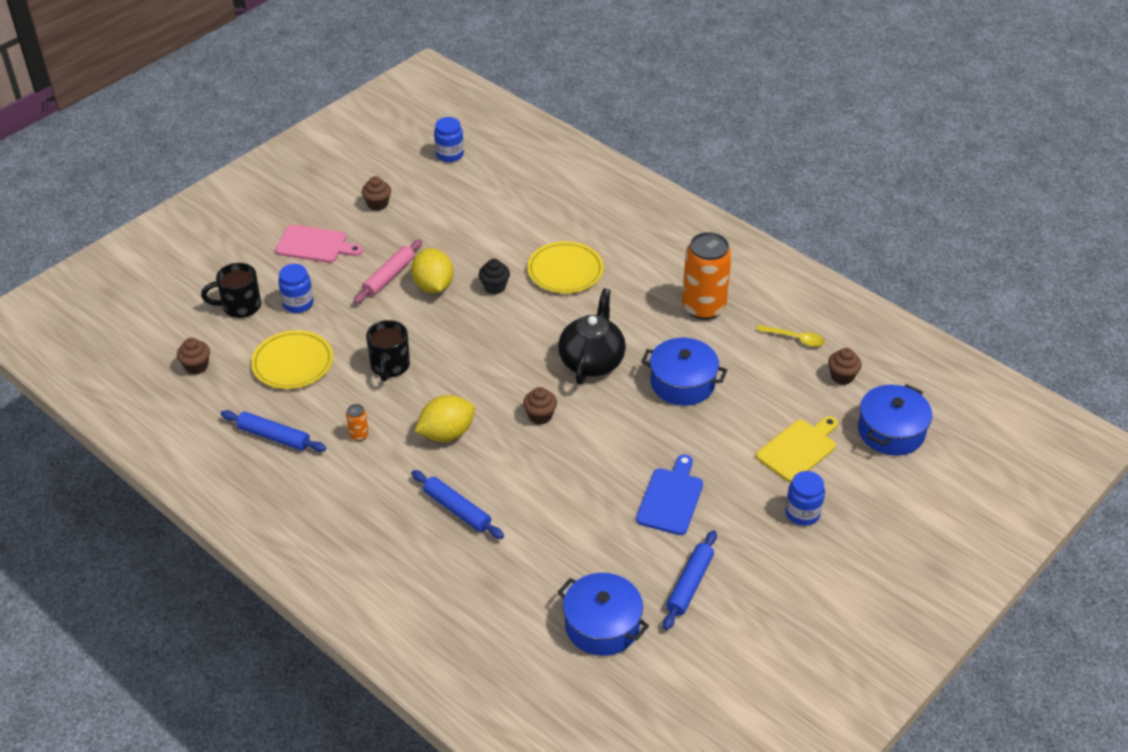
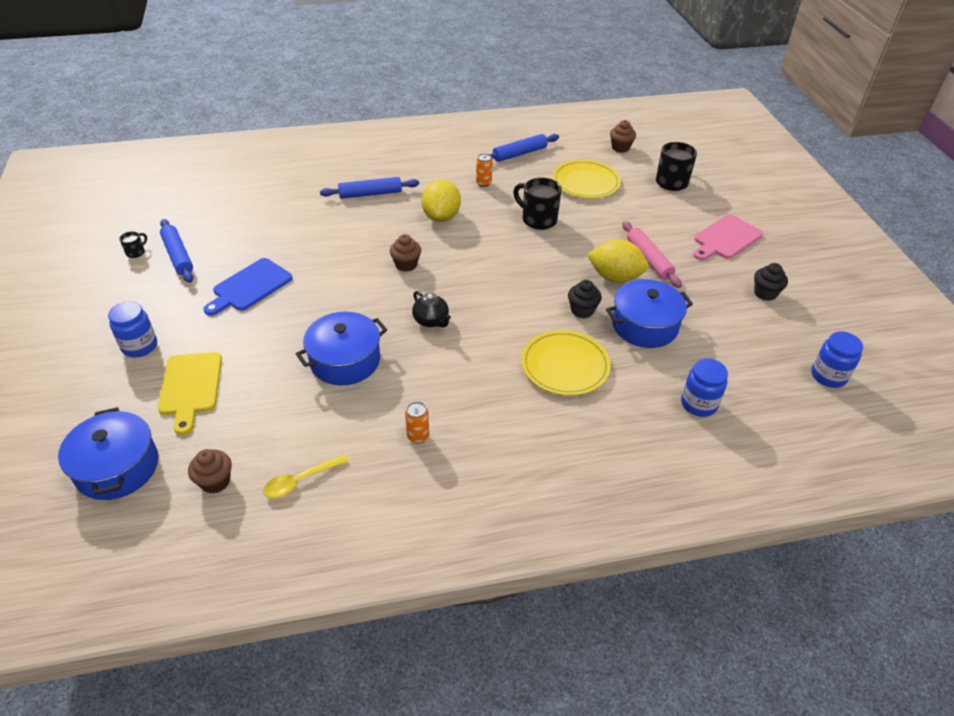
camera: 125 degrees right, 0 degrees up
blue jar [278,264,314,313] -> blue jar moved to [681,358,728,417]
brown cupcake [362,176,391,211] -> black cupcake [754,263,788,301]
black teapot [558,288,626,384] -> black teapot [412,291,451,327], size x0.52
blue pot [558,573,649,656] -> blue pot moved to [606,279,693,348]
blue cutting board [636,454,703,535] -> blue cutting board turned 75 degrees clockwise [203,258,293,316]
orange can [682,232,732,320] -> orange can [405,402,429,443], size x0.41
none -> black mug [119,232,147,258]

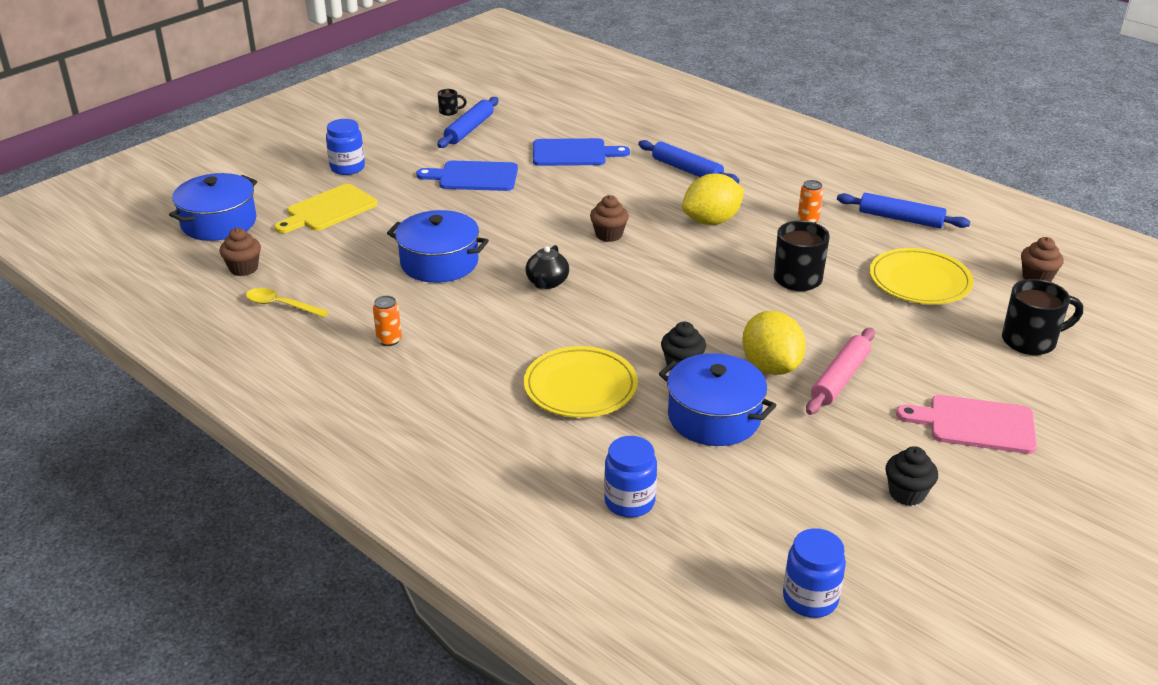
camera: 55 degrees right, 10 degrees down
none -> blue cutting board [533,138,630,166]

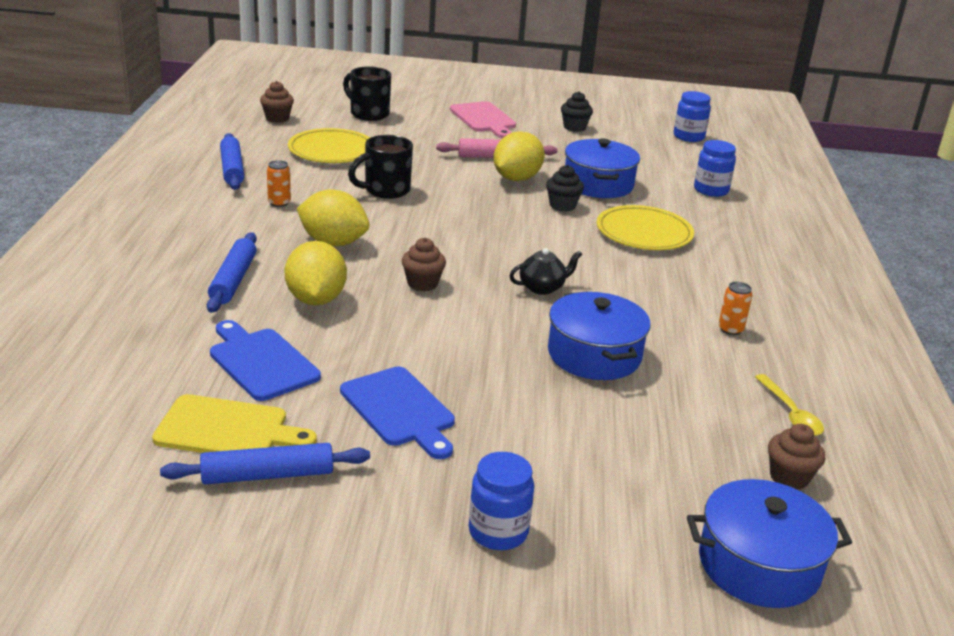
camera: 130 degrees left, 5 degrees down
yellow cutting board [274,184,377,233] -> yellow cutting board moved to [152,394,317,453]
black mug [438,89,467,116] -> none
none -> yellow lemon [285,241,347,305]

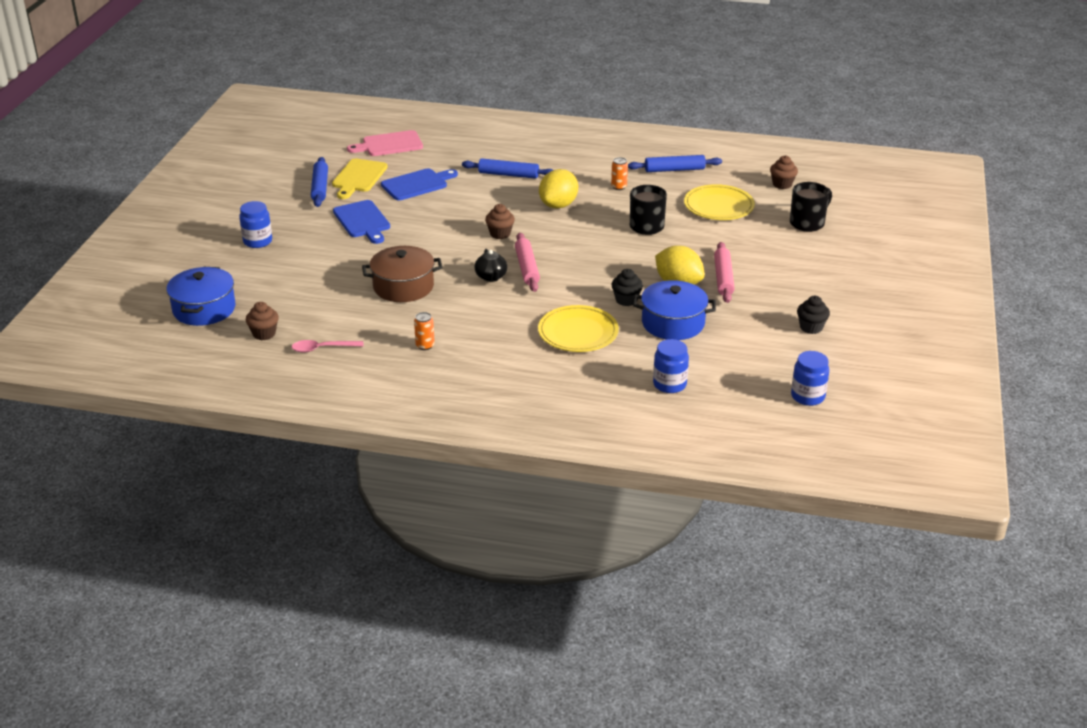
camera: 100 degrees right, 5 degrees up
yellow lemon [285,241,347,305] -> none
blue cutting board [340,366,455,459] -> blue cutting board turned 90 degrees counterclockwise [333,200,390,244]
pink cutting board [450,101,516,138] -> pink cutting board moved to [347,130,423,156]
blue pot [548,291,651,380] -> brown pot [362,246,442,302]
yellow spoon [755,374,824,436] -> pink spoon [292,340,363,353]
none -> pink rolling pin [515,233,540,292]

